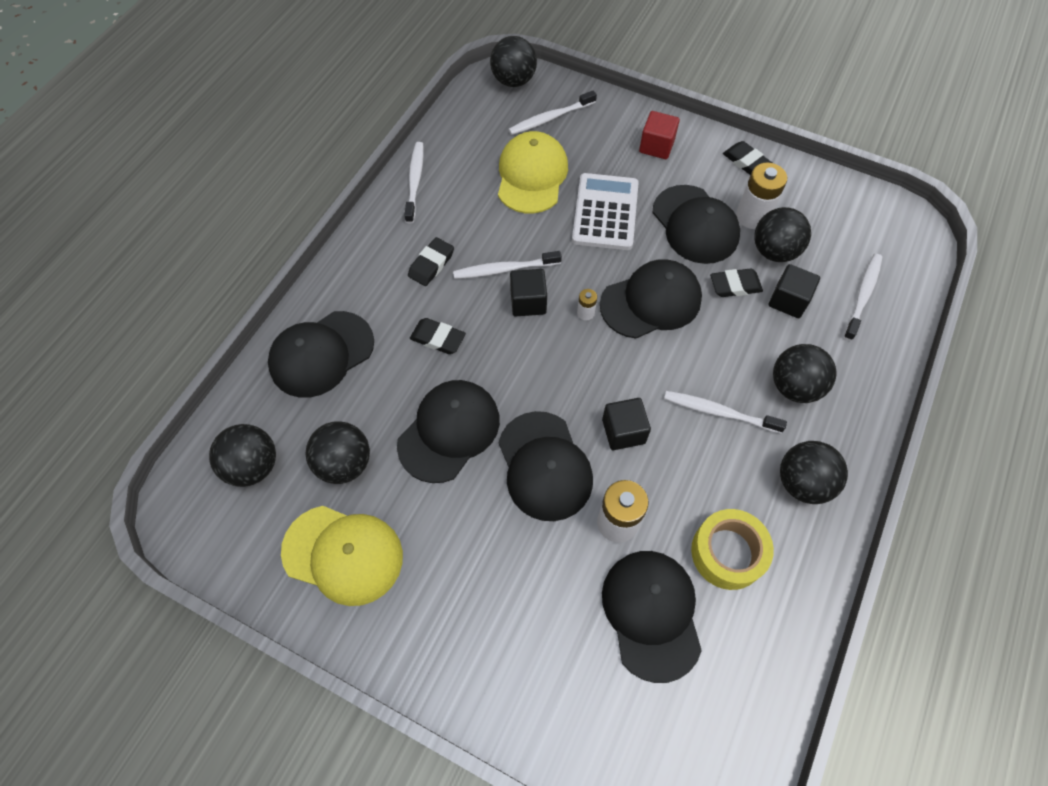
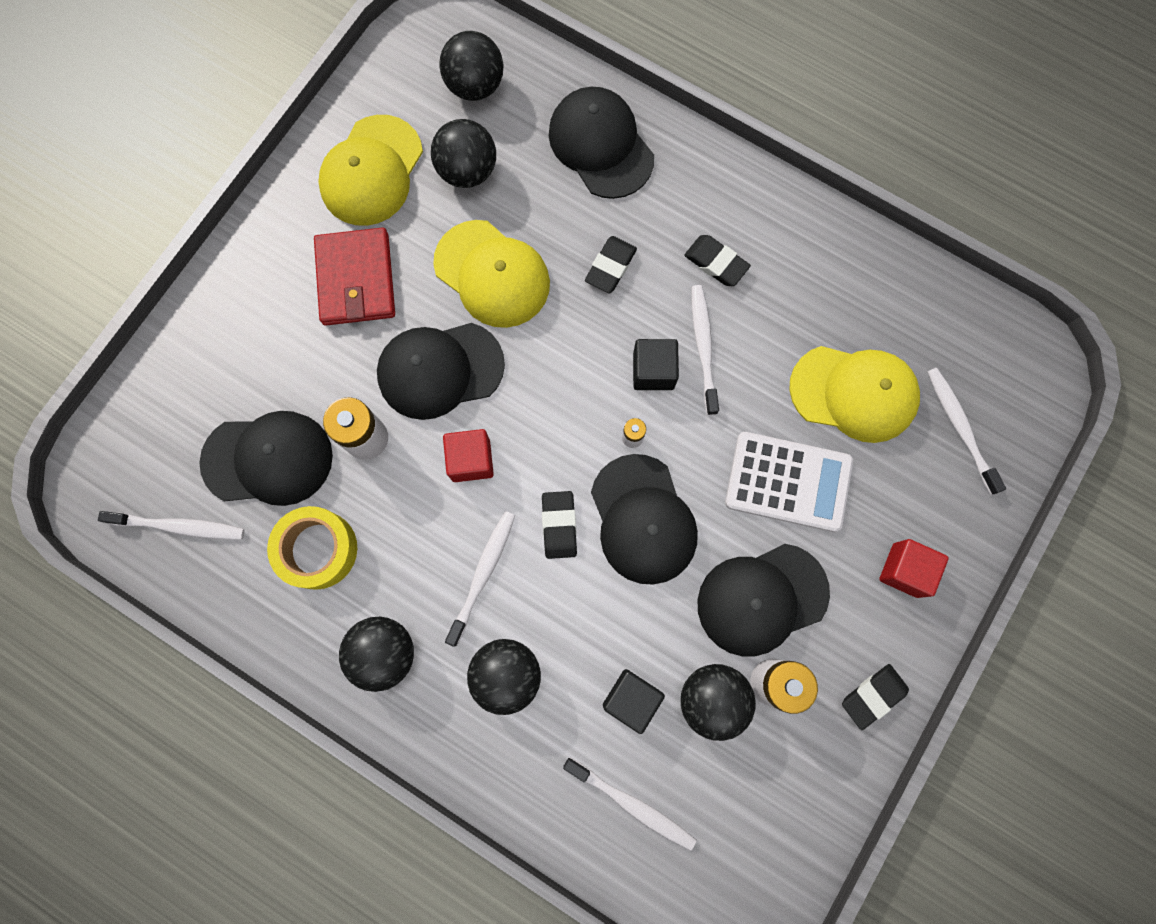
camera: 95 degrees right, 15 degrees up
black cap [397,380,500,483] -> yellow cap [433,220,550,328]
white toothbrush [404,142,424,224] -> white toothbrush moved to [98,511,245,540]
black ball [490,36,537,87] -> none
black cube [602,398,651,450] -> red cube [443,429,494,482]
black eraser [710,268,763,297] -> black eraser moved to [542,491,577,559]
none -> red wallet [314,227,395,326]

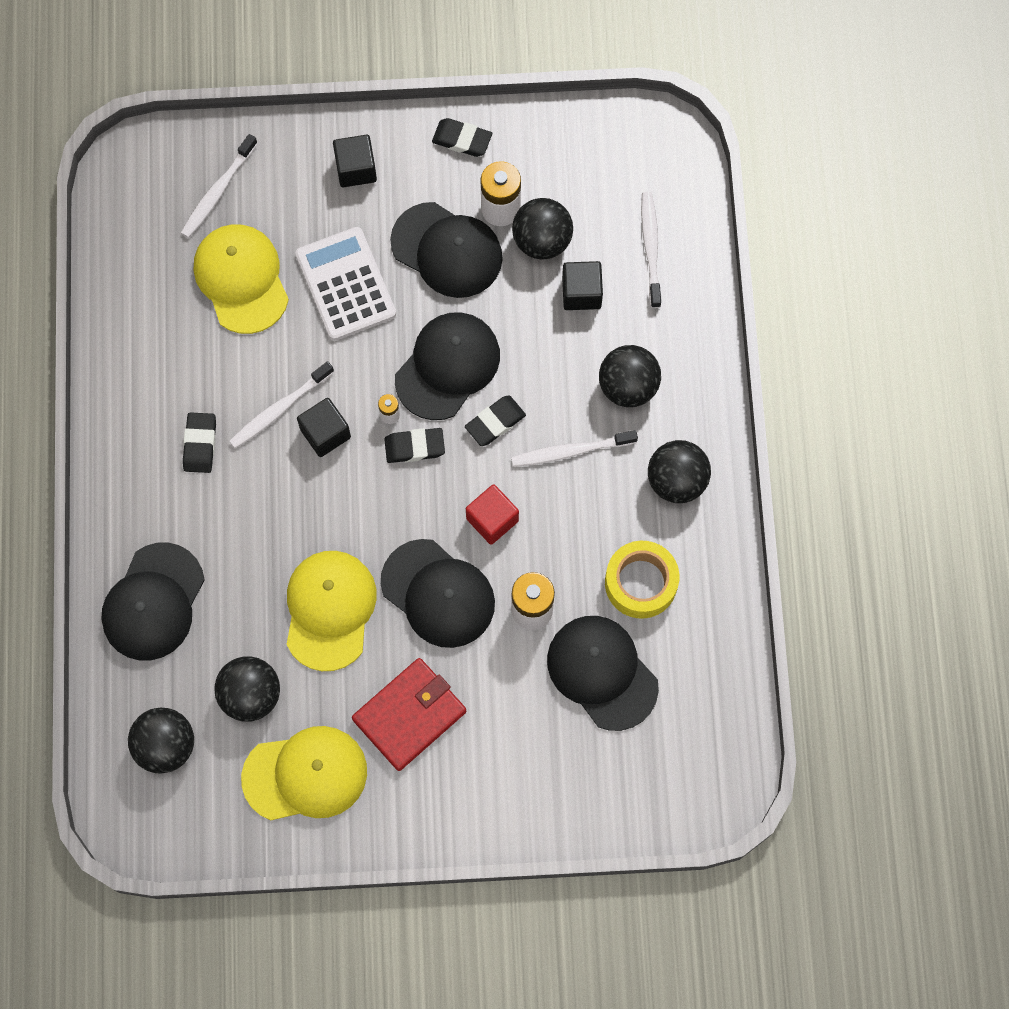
camera: 125 degrees left, 5 degrees down
white toothbrush [98,511,245,540] -> none
black eraser [585,236,637,293] -> black eraser moved to [384,428,445,463]
red cube [879,539,949,598] -> black cube [333,135,377,187]

